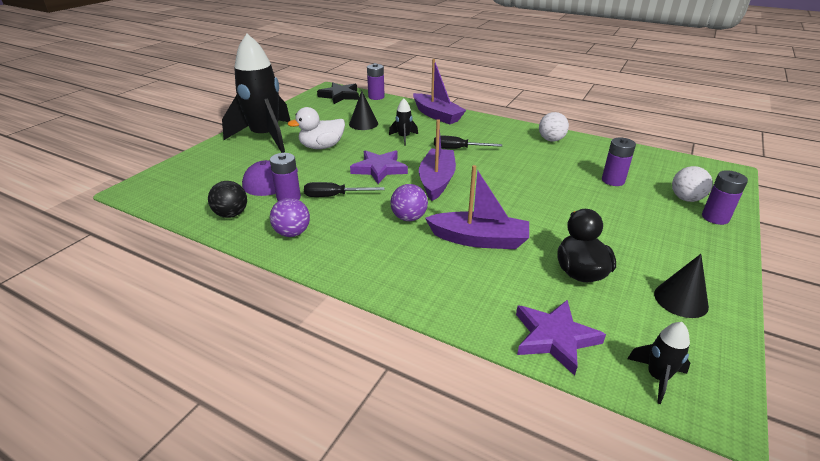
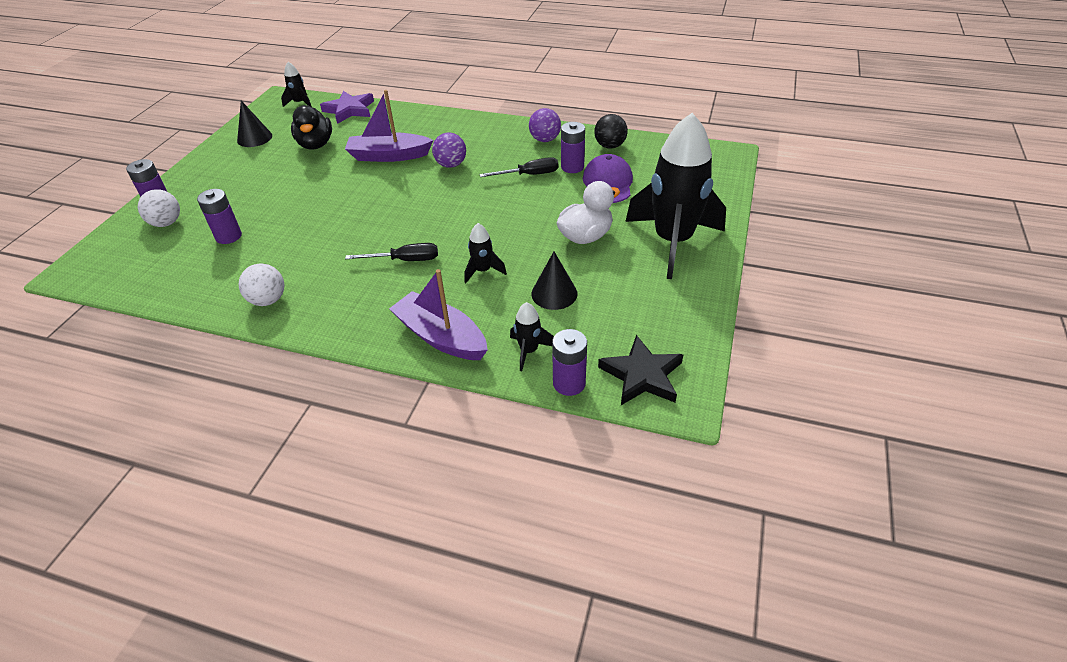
camera: 170 degrees right, 10 degrees up
purple star [350,150,408,184] -> none
purple boat [419,119,456,201] -> none
none -> black rocket [510,302,554,371]

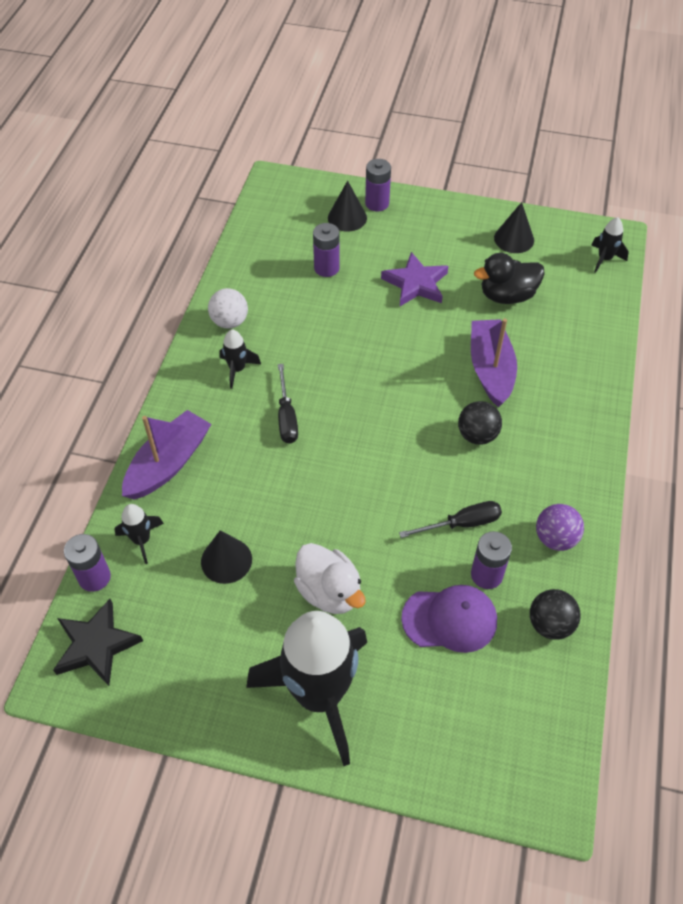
camera: 85 degrees right, 10 degrees up
white ball [138,189,180,227] -> black cone [328,181,367,232]
purple star [320,91,374,124] -> purple star moved to [381,252,449,306]
purple ball [432,133,466,168] -> black ball [458,401,502,445]
black rocket [464,223,507,283] -> black rocket moved to [219,330,261,389]
black screwdriver [480,157,558,177] -> black screwdriver turned 90 degrees counterclockwise [399,501,502,538]

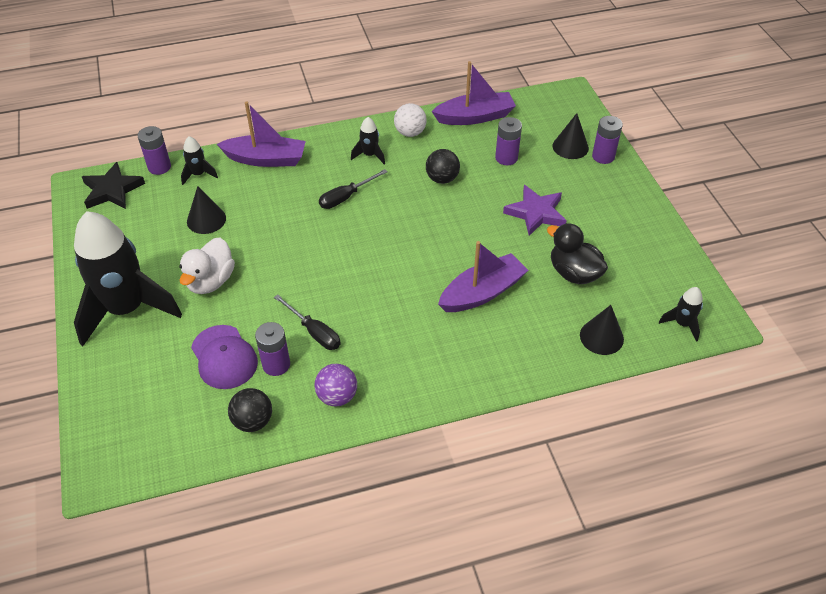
camera: 60 degrees right, 5 degrees down
black ball [458,401,502,445] -> black ball moved to [426,149,460,184]
black cone [494,202,534,253] -> black cone moved to [580,305,624,355]
none -> purple boat [431,61,516,125]

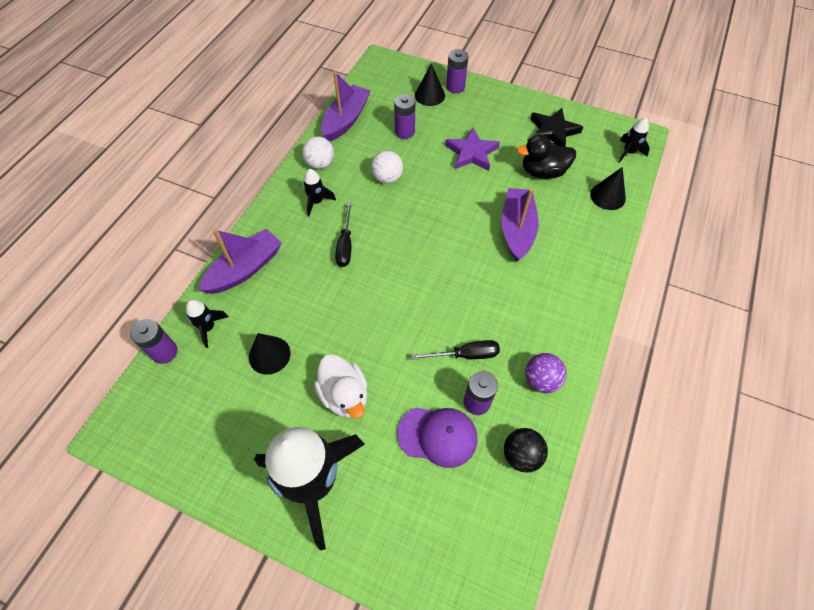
camera: 50 degrees left, 10 degrees up
black star [82,162,145,209] -> black star moved to [530,108,583,147]
black ball [426,149,460,184] -> white ball [371,151,403,184]

